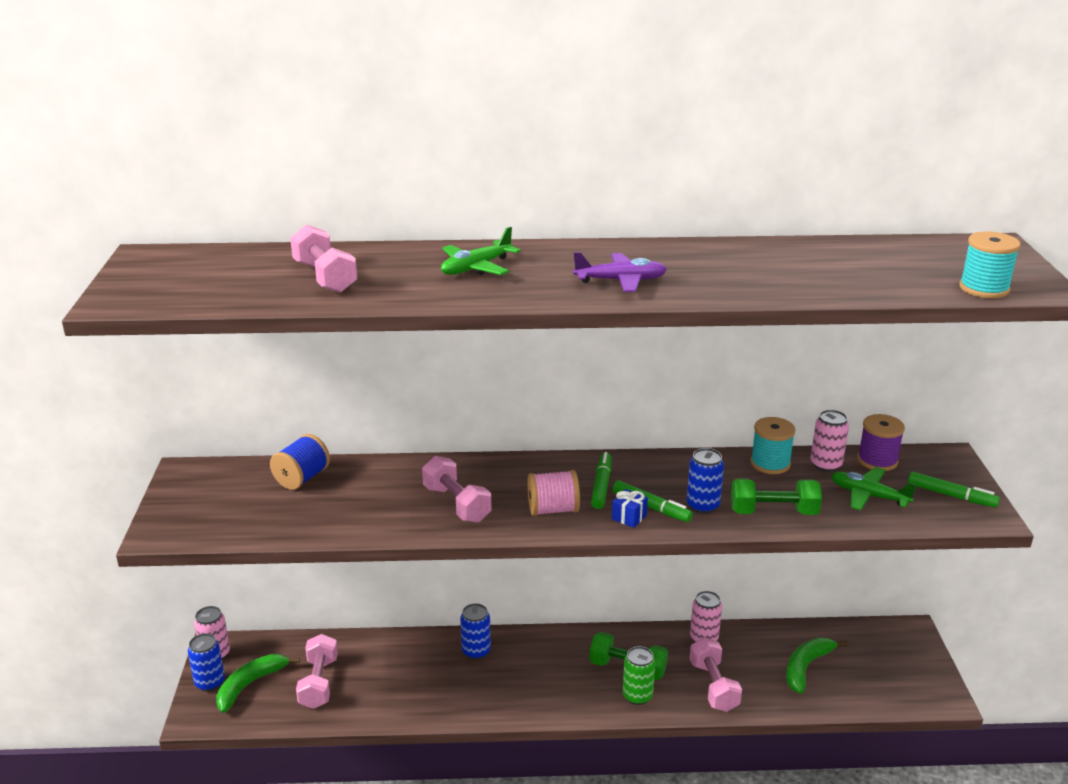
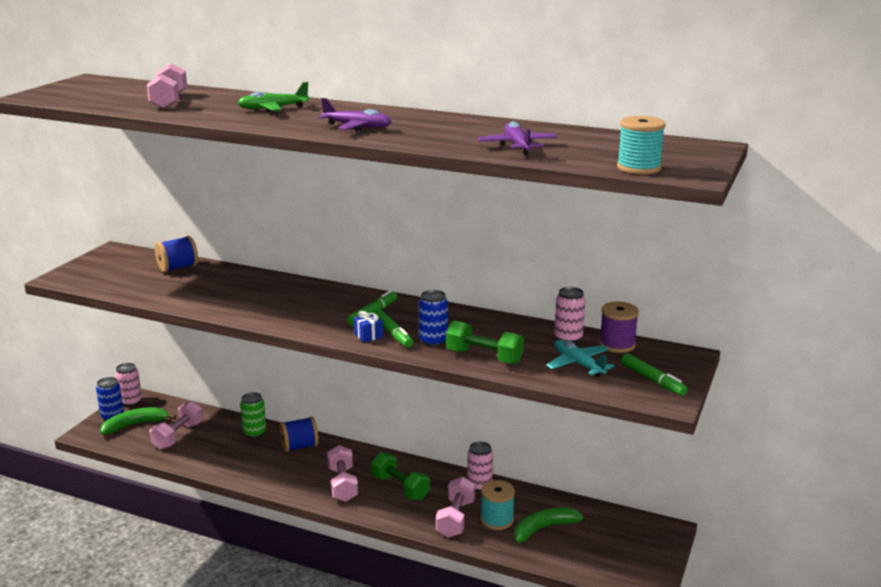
camera: 25 degrees right, 5 degrees down
pink dumbbell [422,456,491,523] -> pink dumbbell moved to [327,445,358,502]
blue can [460,603,491,660] -> blue spool [280,417,319,452]
pink spool [527,470,580,516] -> none
green can [623,646,656,705] -> green can moved to [240,392,266,438]
turquoise spool [750,417,795,474] -> turquoise spool moved to [480,480,515,530]
green plane [831,467,916,510] -> turquoise plane [546,340,615,377]
none -> purple plane [477,121,558,155]

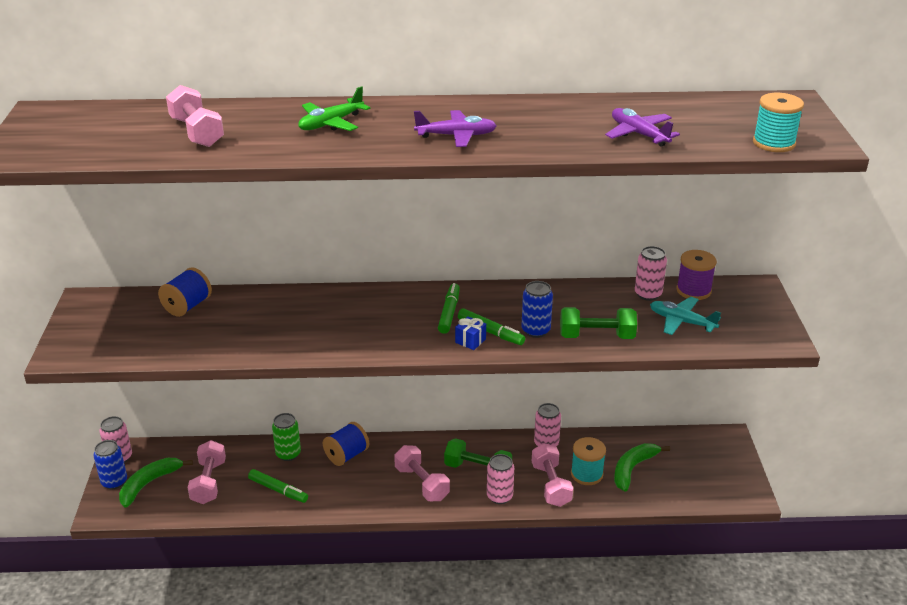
camera: 25 degrees left, 10 degrees up
green marker [621,353,688,396] -> green marker moved to [248,469,308,503]
none -> pink can [487,454,514,504]

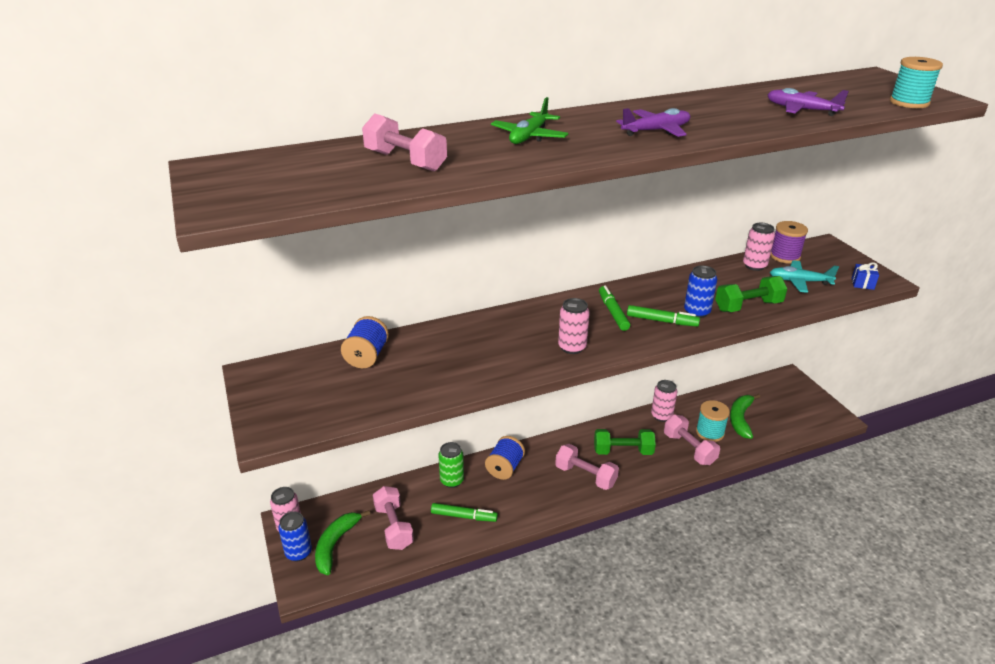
camera: 20 degrees left, 0 degrees up
blue gift [455,316,486,350] -> blue gift moved to [852,262,879,290]
pink can [487,454,514,504] -> pink can moved to [558,298,590,354]

